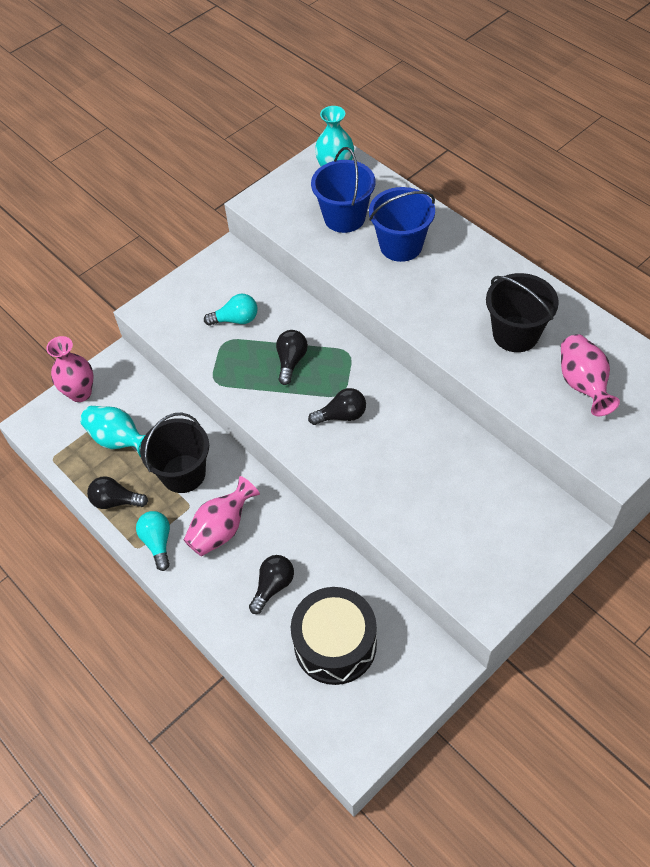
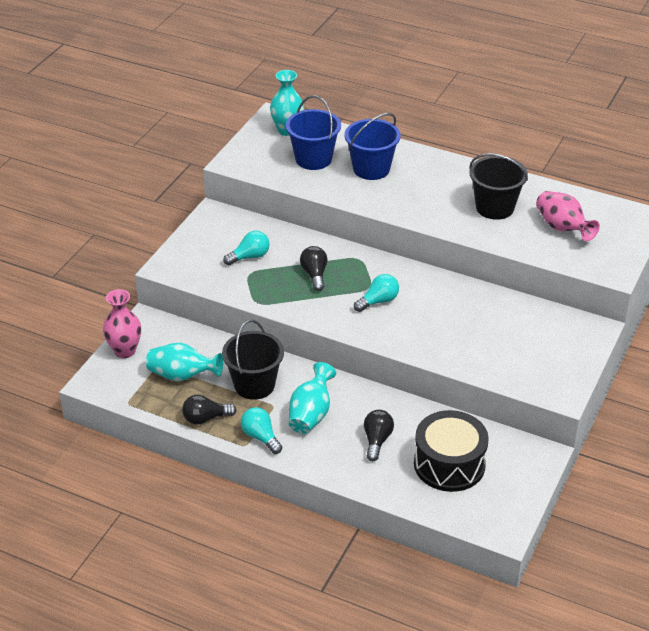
camera: 25 degrees left, 15 degrees down
pink vase [184,476,260,556] -> turquoise vase [289,362,336,434]
black light bulb [308,388,366,425] -> turquoise light bulb [354,274,399,312]

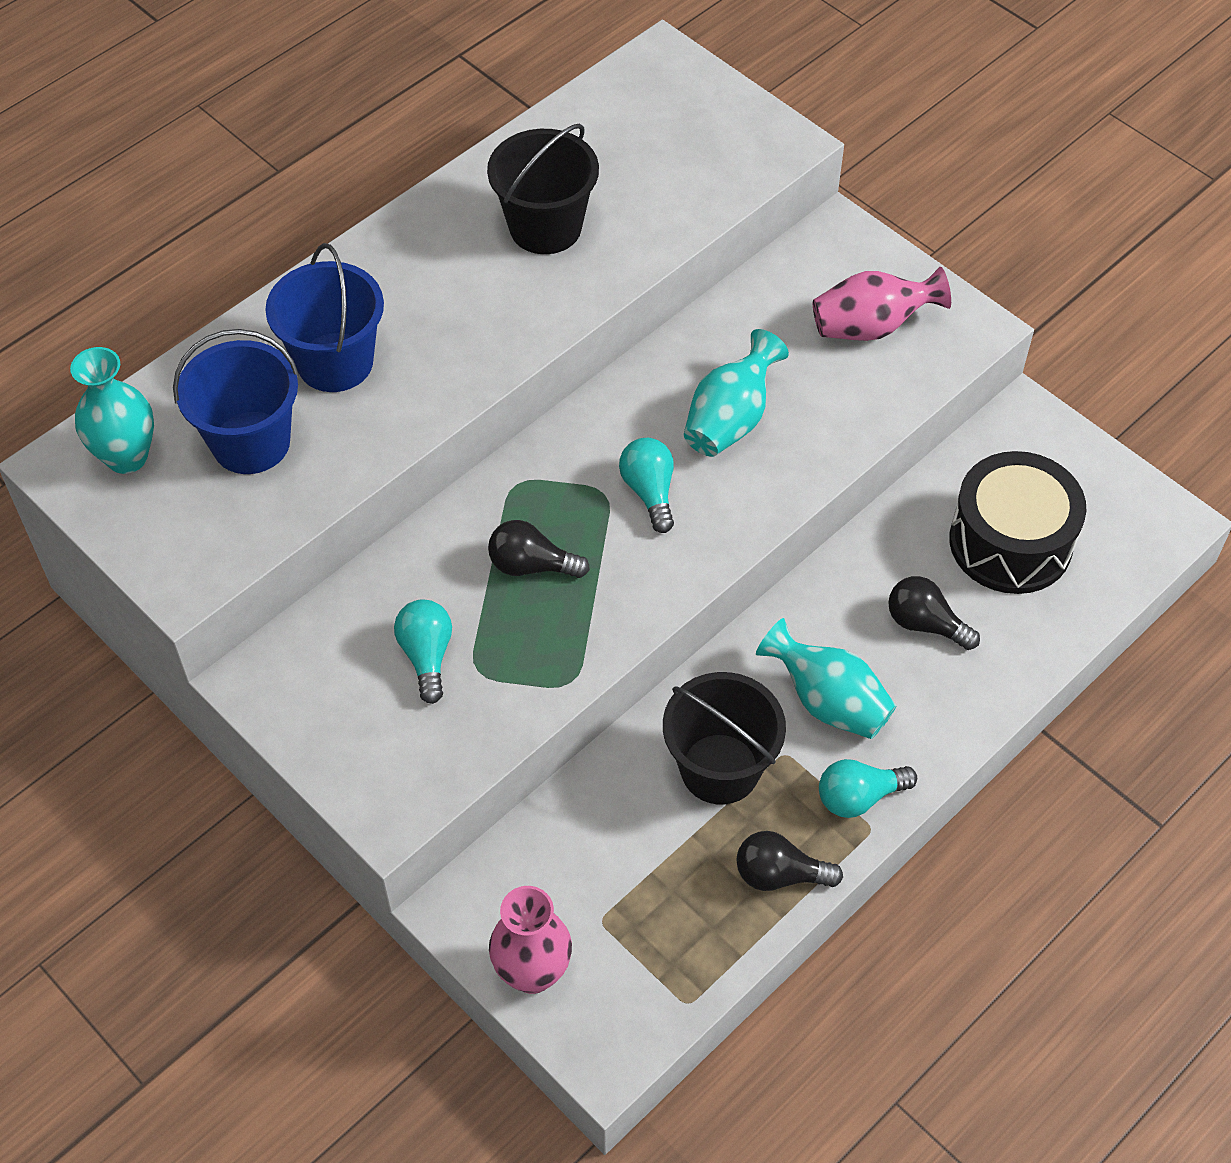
camera: 70 degrees left, 15 degrees up
turquoise vase [146,343,223,381] -> turquoise vase moved to [684,329,789,457]
black light bulb [182,395,237,425] -> black light bulb turned 90 degrees clockwise [737,831,843,891]
pink vase [536,191,600,241] -> pink vase moved to [813,267,951,341]

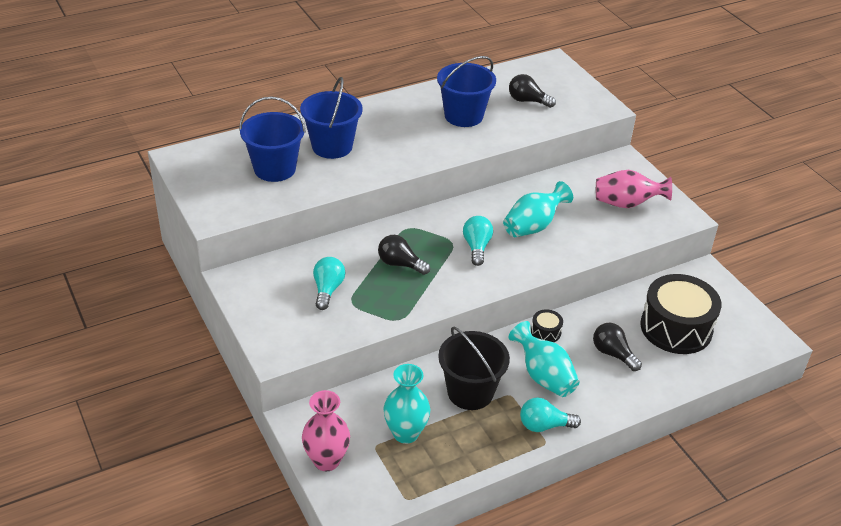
camera: 15 degrees right, 15 degrees down
turquoise vase [70,347,154,474] -> turquoise vase moved to [383,364,431,444]
black bucket [487,124,599,254] -> blue bucket [437,56,496,127]
black light bulb [737,831,843,891] -> black light bulb moved to [509,74,556,108]
none -> black drum [531,309,563,342]

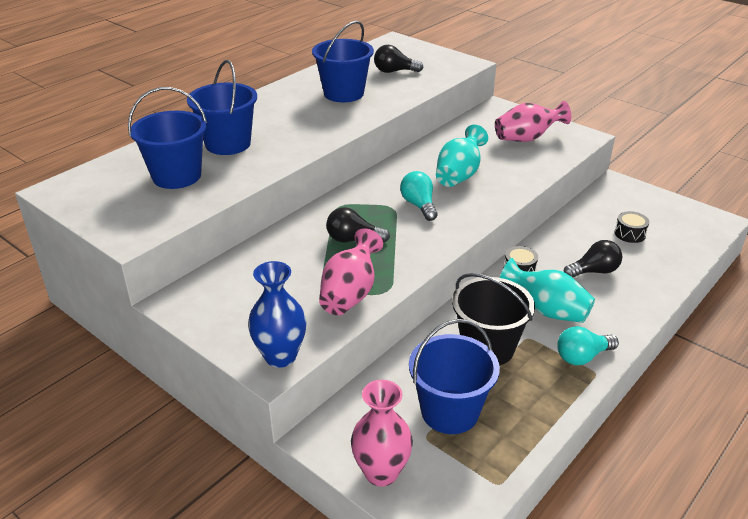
camera: 20 degrees left, 5 degrees down
turquoise light bulb [313,257,345,310] -> none
turquoise vase [383,364,431,444] -> blue bucket [409,319,500,434]
black light bulb [593,323,642,371] -> black light bulb turned 135 degrees clockwise [563,240,622,277]
black drum [640,274,722,354] -> black drum [615,211,649,243], size x0.42
none -> blue vase [248,261,306,368]
none -> pink vase [319,228,383,315]

